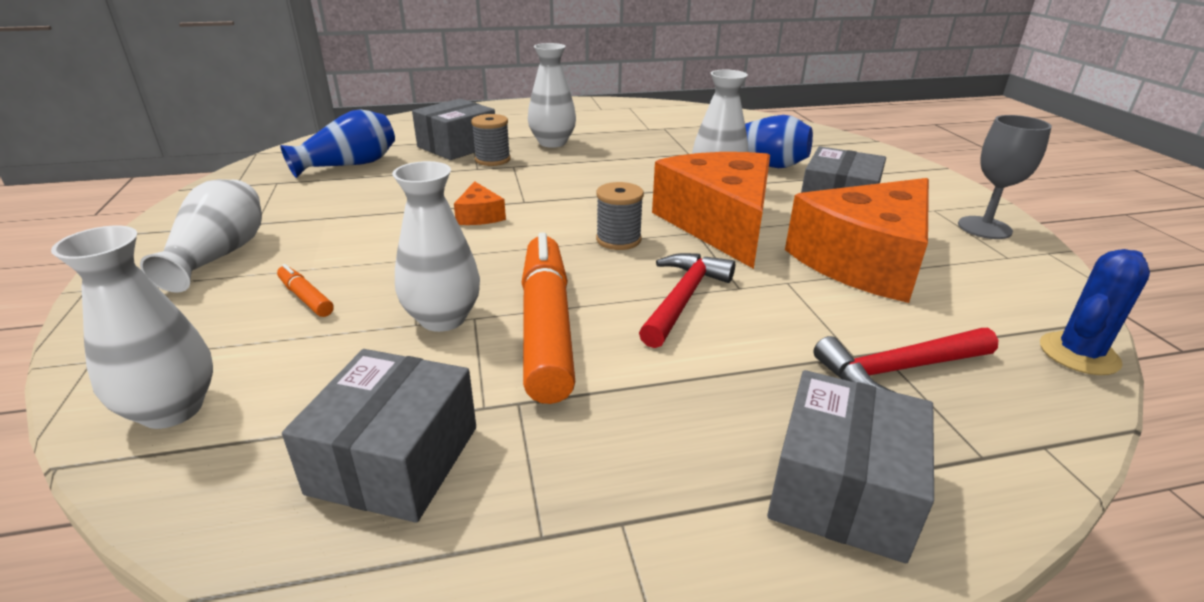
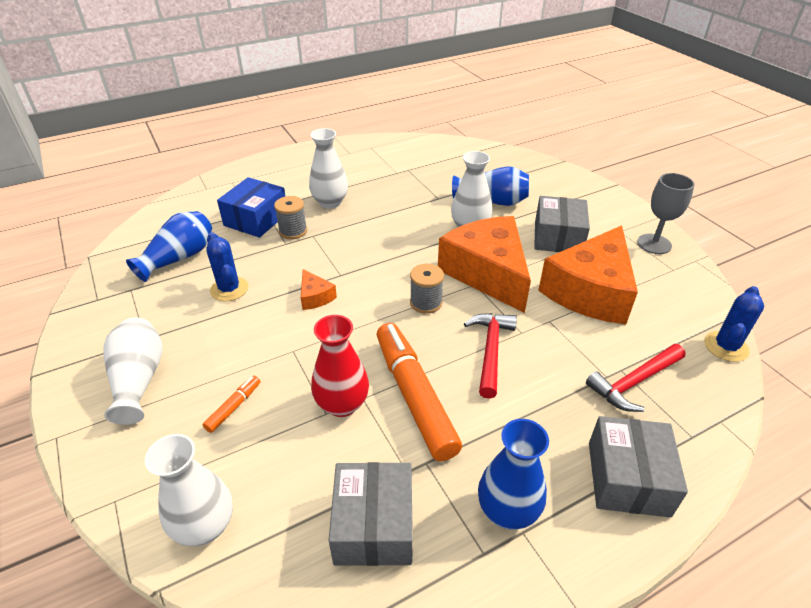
camera: 15 degrees left, 10 degrees up
orange marker [277,264,334,317] -> orange marker turned 90 degrees clockwise [203,376,260,433]
white vase [392,161,480,332] -> red vase [311,315,369,417]
grey box [412,99,495,160] -> blue box [217,177,285,238]
none -> blue cactus [206,232,248,301]
none -> blue vase [478,419,549,530]

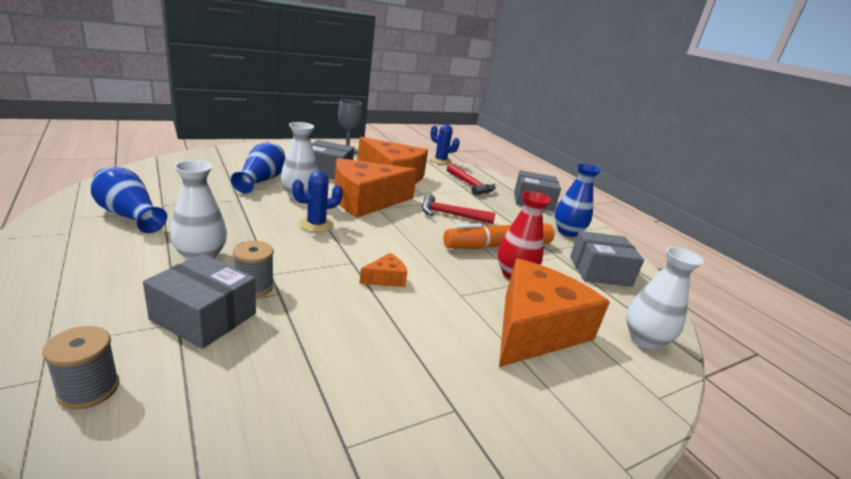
camera: 95 degrees left, 15 degrees down
white vase [103,317,163,425] -> none
blue vase [126,211,212,282] -> blue vase moved to [90,167,167,233]
orange marker [203,376,260,433] -> orange cheese [499,259,610,367]
blue cactus [206,232,248,301] -> blue cactus moved to [292,171,343,232]
blue box [217,177,285,238] -> grey box [143,253,256,349]
grey spool [410,264,444,314] -> grey spool moved to [42,326,119,409]

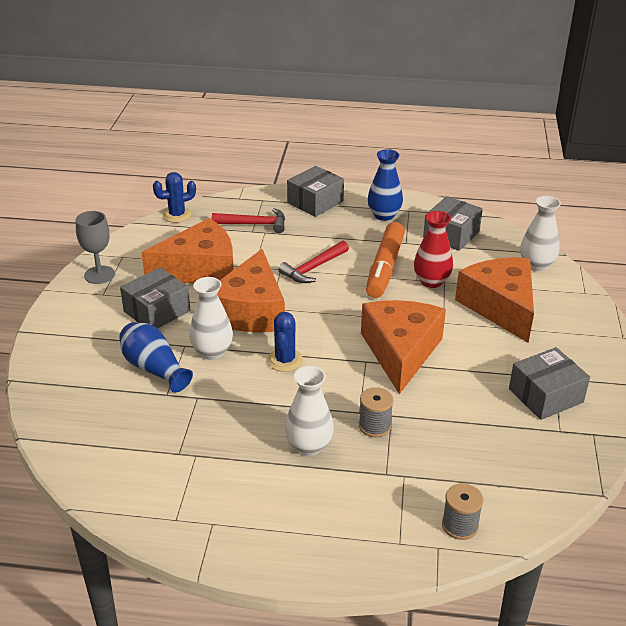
camera: 50 degrees left, 10 degrees up
blue vase [90,167,167,233] -> none
grey box [143,253,256,349] -> grey box moved to [509,347,590,420]
orange cheese [359,253,407,287] -> orange cheese [361,300,446,394], size x2.46

